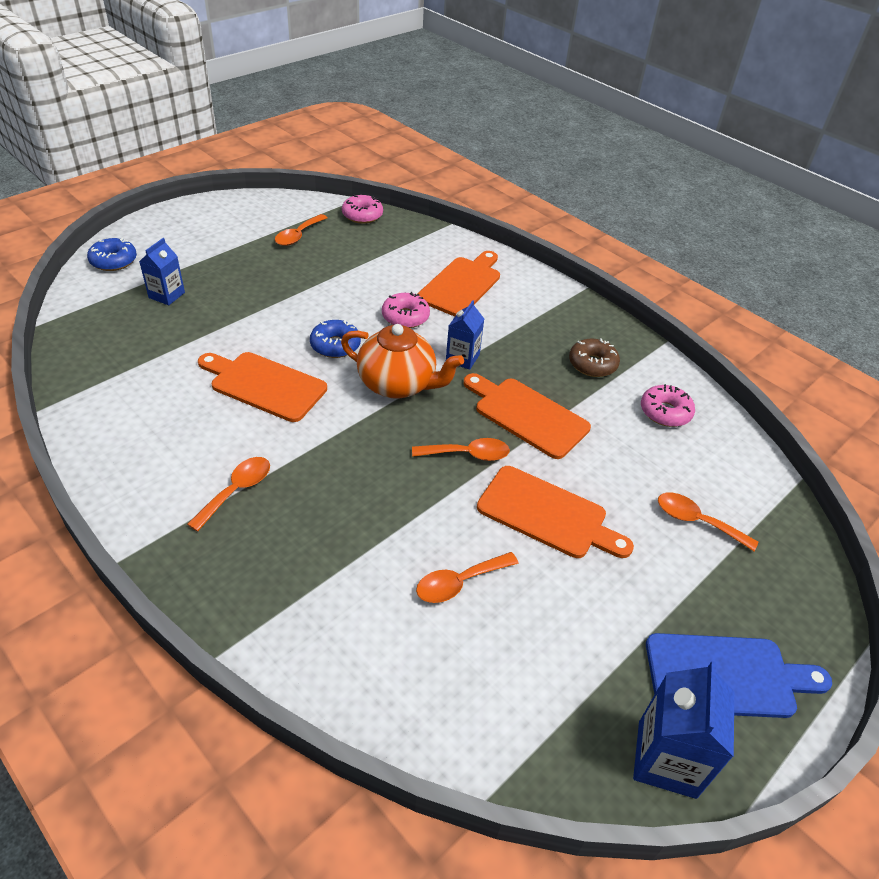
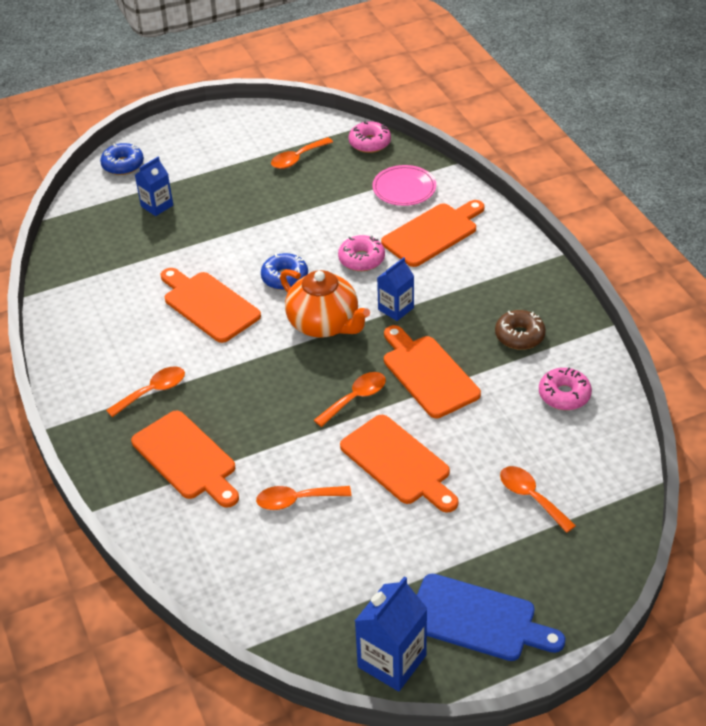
camera: 25 degrees right, 0 degrees up
orange spoon [412,438,510,461] -> orange spoon turned 60 degrees counterclockwise [314,372,386,427]
none -> orange cutting board [131,411,239,508]
none -> pink plate [372,165,436,206]

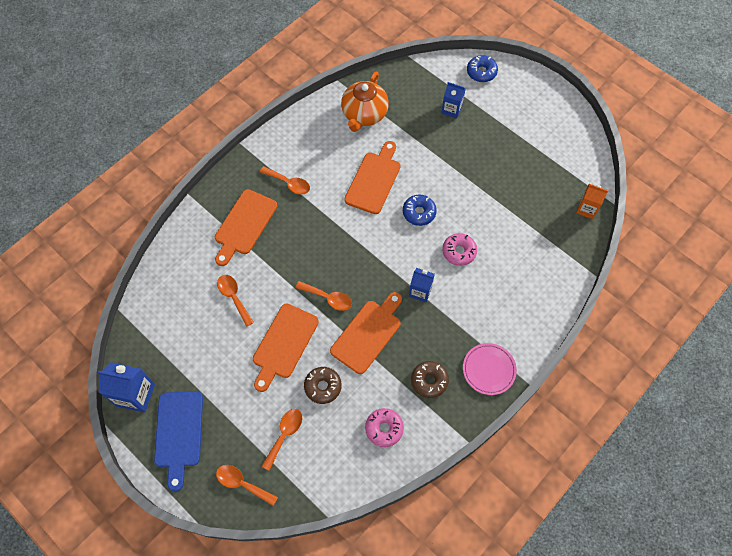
camera: 65 degrees right, 20 degrees up
orange spoon [271,137,333,169] -> orange spoon moved to [216,465,278,506]
orange teapot [280,269,370,338] -> orange teapot moved to [341,71,389,132]
pink donut [349,120,391,153] -> orange carton [576,184,608,219]
pink plate [372,165,436,206] -> pink plate moved to [463,343,517,395]
orange cutting board [381,200,485,267] -> none
none -> brown donut [304,367,342,404]

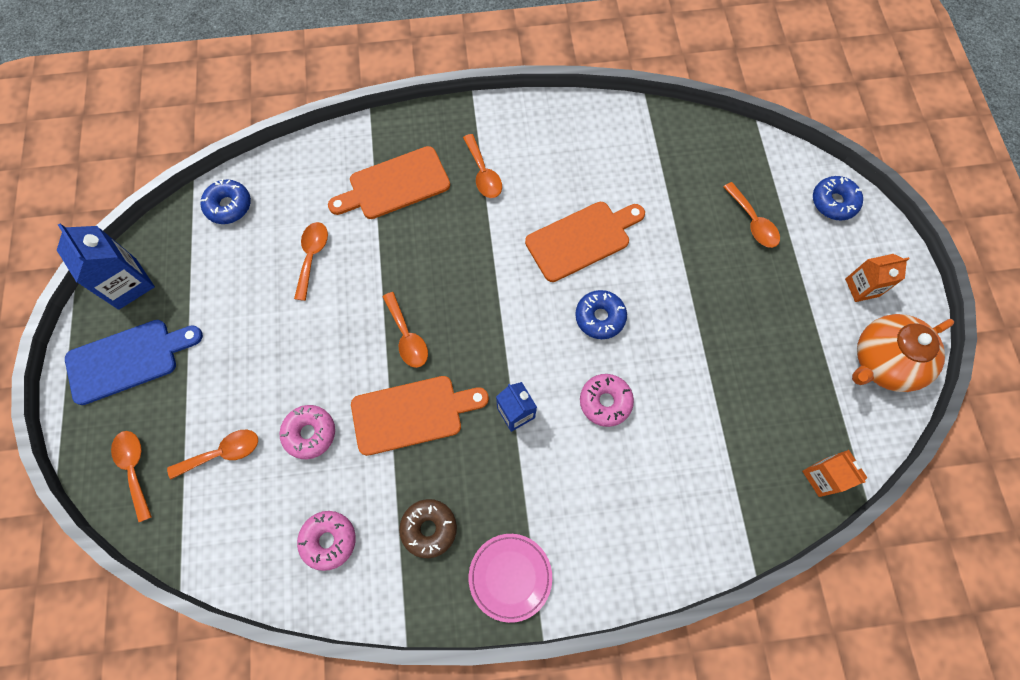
camera: 40 degrees right, 5 degrees up
blue cutting board [154,391,203,491] -> blue cutting board turned 150 degrees counterclockwise [65,320,203,405]
orange cutting board [253,304,319,392] -> none
brown donut [304,367,342,404] -> pink donut [280,405,335,459]
orange teapot [341,71,389,132] -> orange teapot moved to [852,314,954,392]
blue carton [441,82,466,119] -> orange spoon [723,182,780,248]
none -> blue donut [201,179,251,224]
none -> orange carton [845,254,909,302]

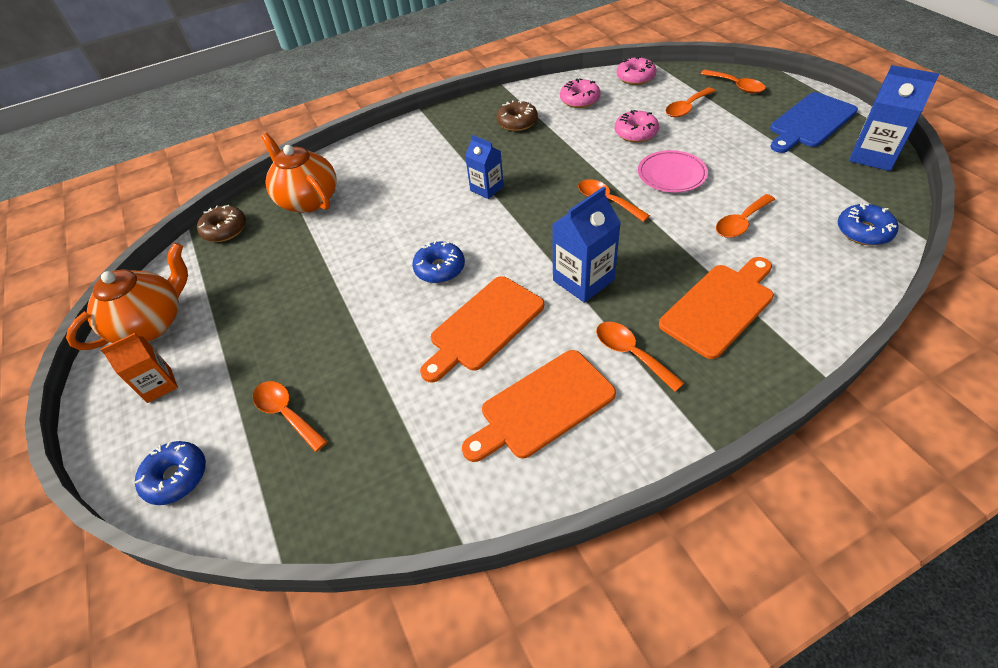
camera: 165 degrees right, 20 degrees down
orange spoon [294,222,328,301] -> orange spoon turned 60 degrees clockwise [716,194,775,238]
orange cutting board [351,376,489,456] -> orange cutting board moved to [462,350,616,462]
pink plate [469,534,552,623] -> pink plate moved to [638,150,708,193]
pink donut [580,374,634,427] -> pink donut moved to [617,56,657,85]
orange carton [802,450,868,497] -> brown donut [197,205,246,242]
none -> orange teapot [261,133,336,213]
none -> blue carton [552,187,621,303]

